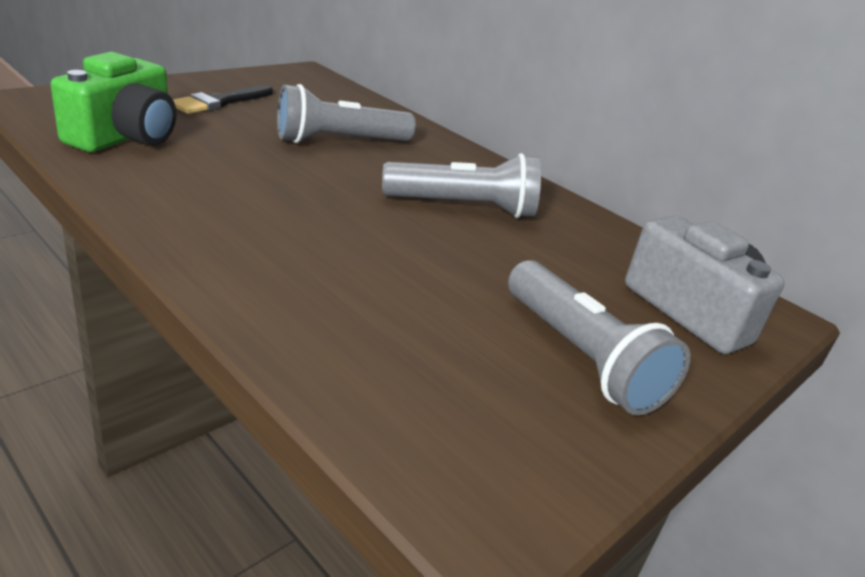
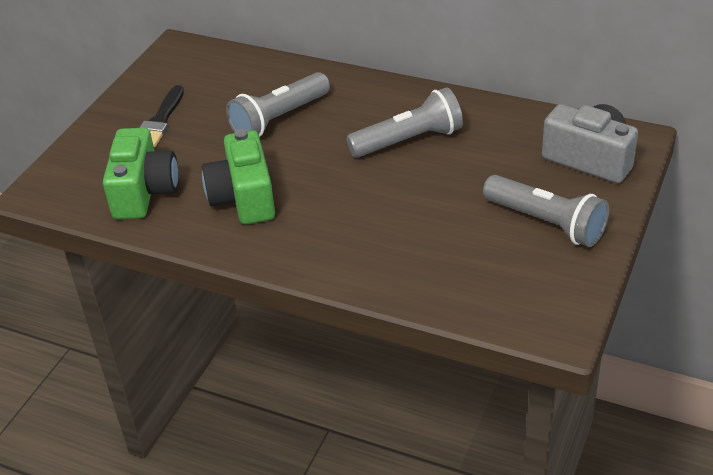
camera: 15 degrees left, 10 degrees up
none -> green camera [202,129,275,225]

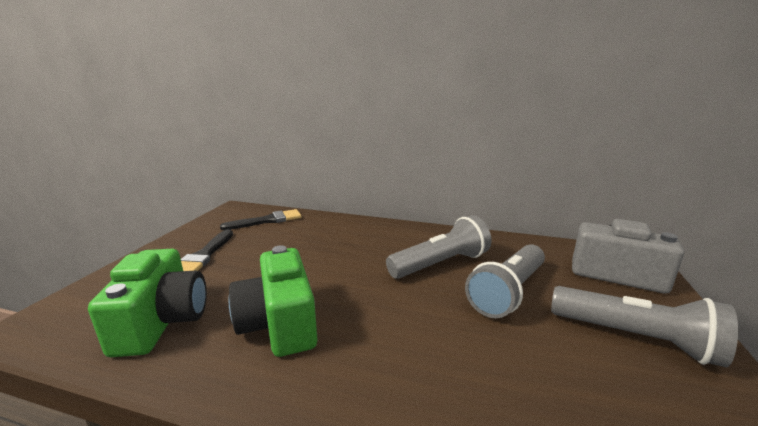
camera: 10 degrees left, 20 degrees down
grey flashlight [226,72,330,137] -> grey flashlight moved to [465,244,545,318]
none -> black brush [220,209,302,230]

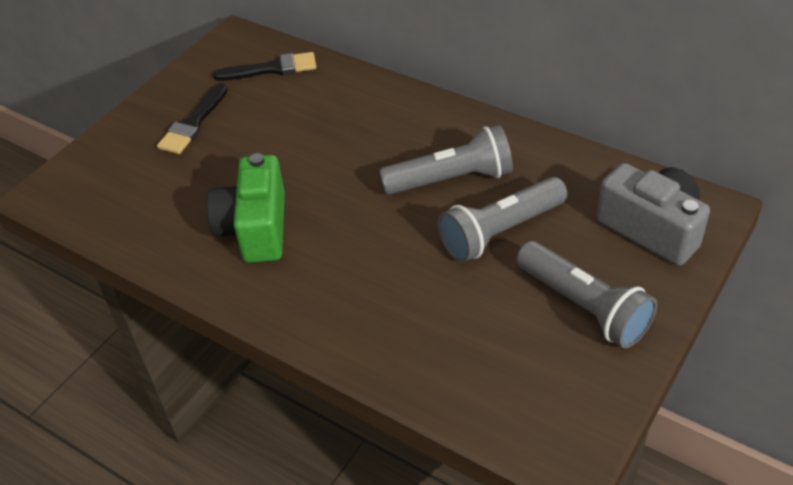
camera: 20 degrees right, 25 degrees up
green camera [88,249,207,357] -> none

